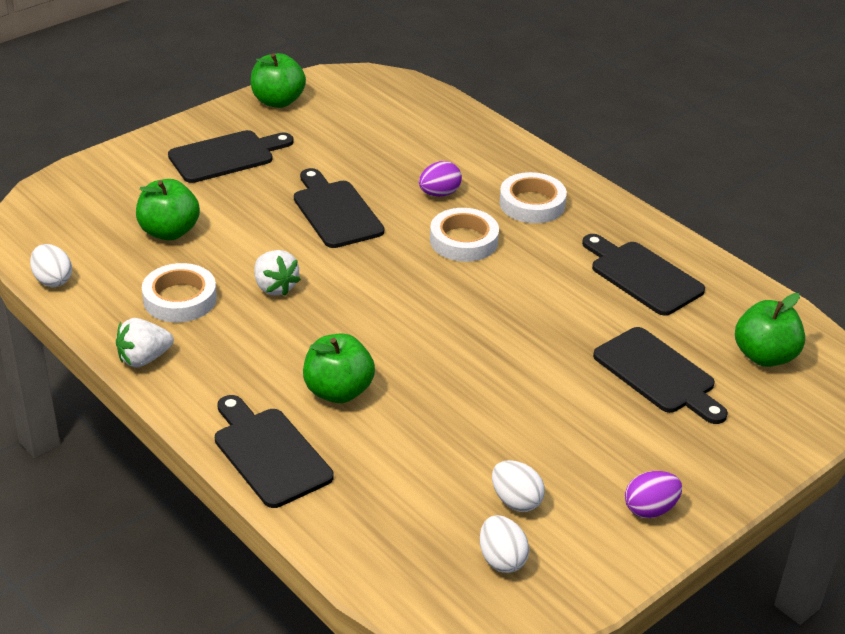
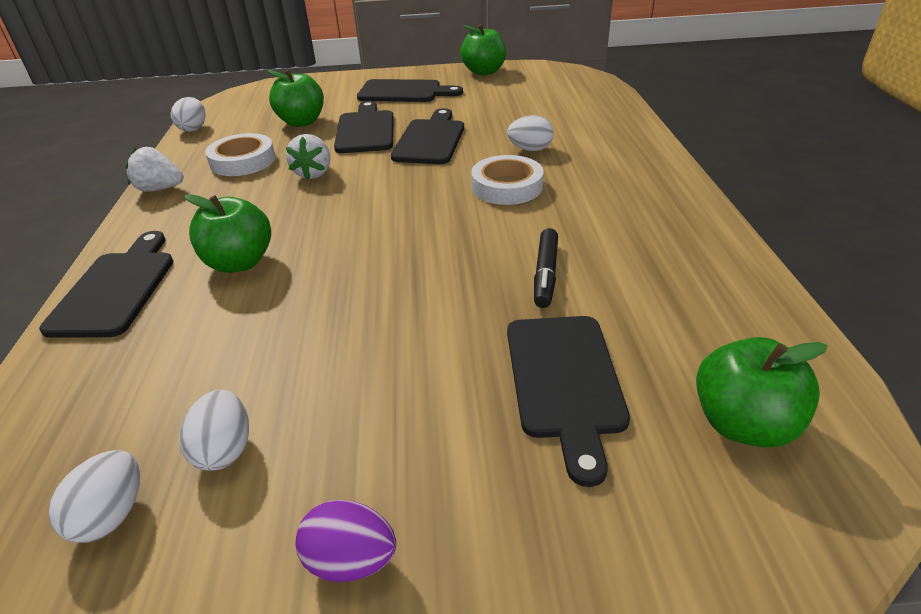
camera: 40 degrees right, 0 degrees up
purple egg [419,161,462,197] -> white egg [507,115,554,151]
white tape [499,172,567,223] -> none
black cutting board [582,234,705,316] -> black cutting board moved to [334,101,394,153]
none -> black marker [534,228,558,308]

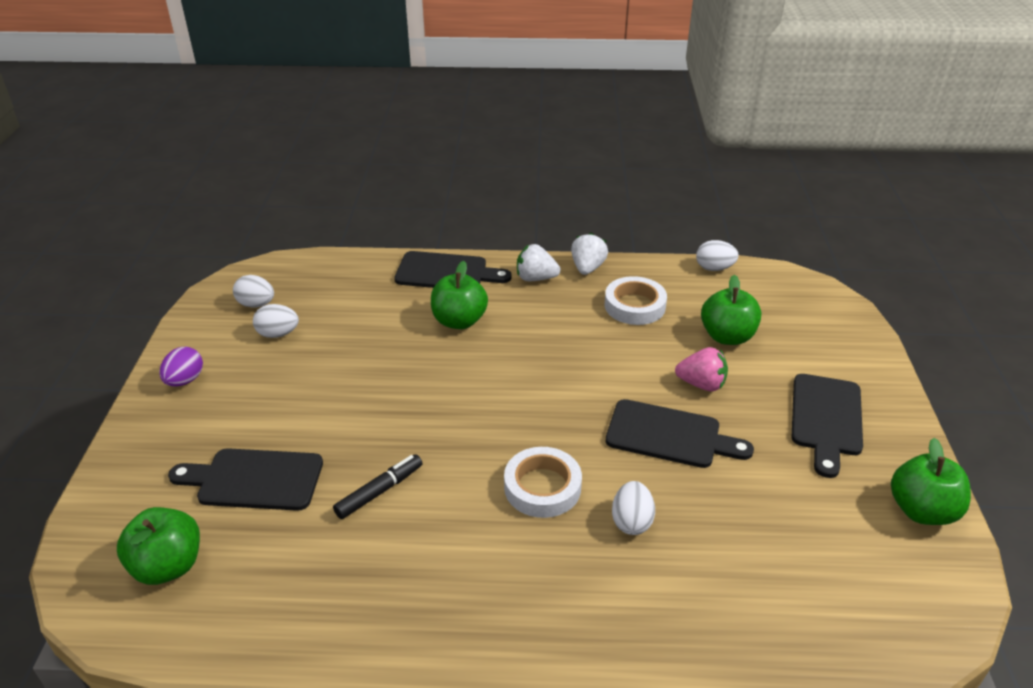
camera: 95 degrees right, 0 degrees up
white strawberry [286,134,330,180] -> white strawberry moved to [517,244,561,281]
black cutting board [334,101,394,153] -> pink strawberry [675,347,728,391]
black marker [534,228,558,308] -> black marker turned 120 degrees clockwise [333,454,422,519]

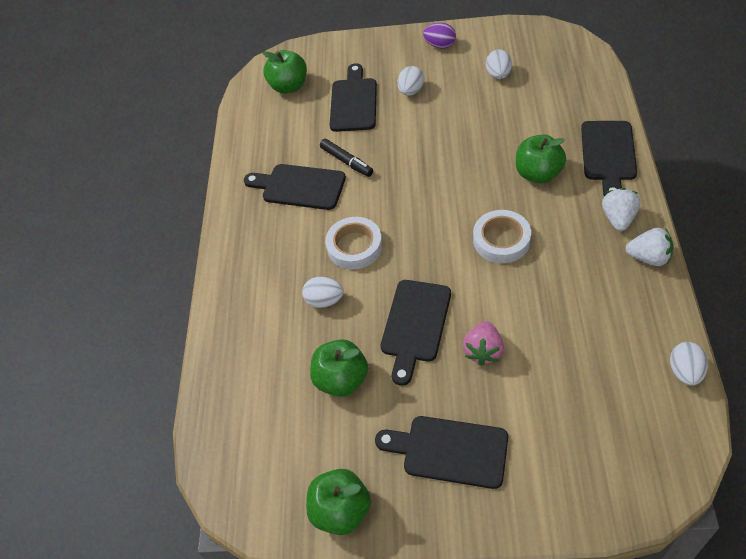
camera: 95 degrees right, 15 degrees up
white egg [233,275,274,308] -> white egg moved to [398,66,424,96]
white tape [604,276,667,325] -> white tape moved to [473,210,531,263]
green apple [701,275,761,345] -> green apple moved to [310,339,368,397]
none -> black cutting board [244,164,346,210]

